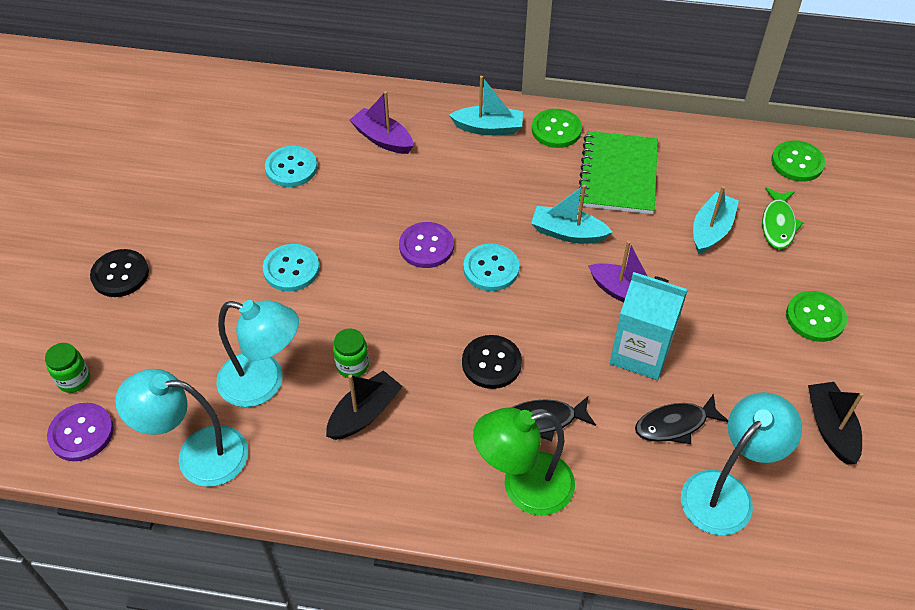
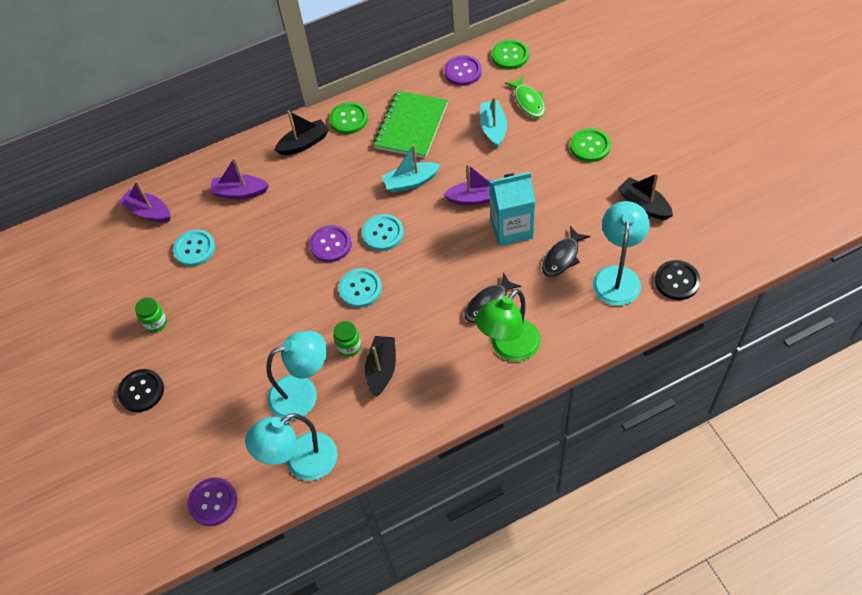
camera: 30 degrees left, 5 degrees up
green jar [45,343,90,393] -> green jar moved to [135,297,167,332]
turquoise button [263,244,320,292] -> turquoise button moved to [338,268,382,308]
turquoise boat [449,76,523,135] -> black boat [274,111,329,155]
black button [462,335,522,389] -> black button moved to [655,260,700,300]
green notebook [578,131,658,214] -> green notebook turned 45 degrees clockwise [374,91,448,158]
none -> purple boat [119,180,171,222]
none -> purple button [444,55,482,86]

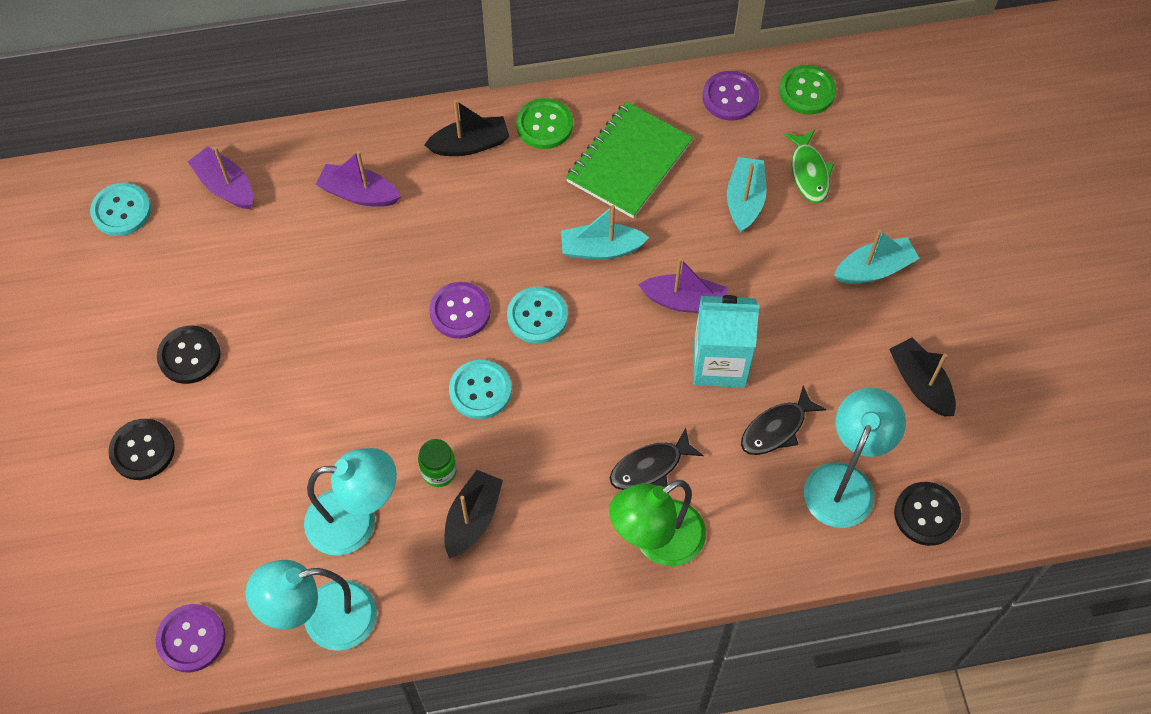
camera: 10 degrees right, 5 degrees up
green jar [135,297,167,332] -> black button [157,325,221,384]
turquoise button [173,229,215,266] -> turquoise button moved to [90,183,151,236]
green button [570,128,611,162] -> turquoise boat [834,230,920,284]

